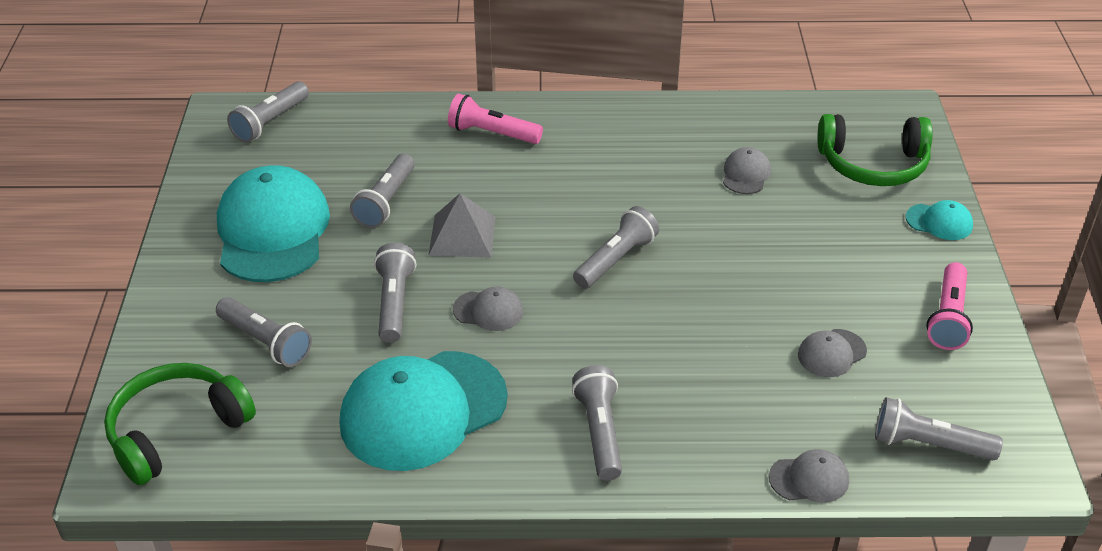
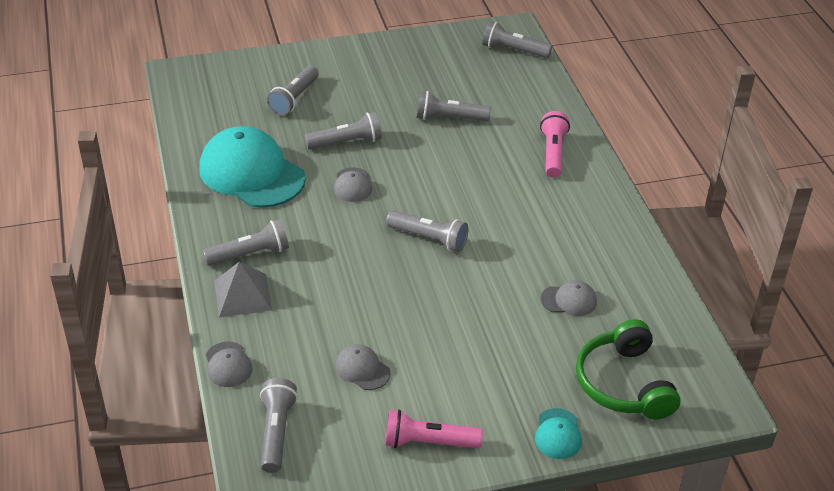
camera: 75 degrees right, 0 degrees up
green headphones [104,363,256,485] -> none
turquoise cap [217,165,330,282] -> none
grey pyramid [428,193,496,258] -> grey pyramid moved to [214,262,272,318]

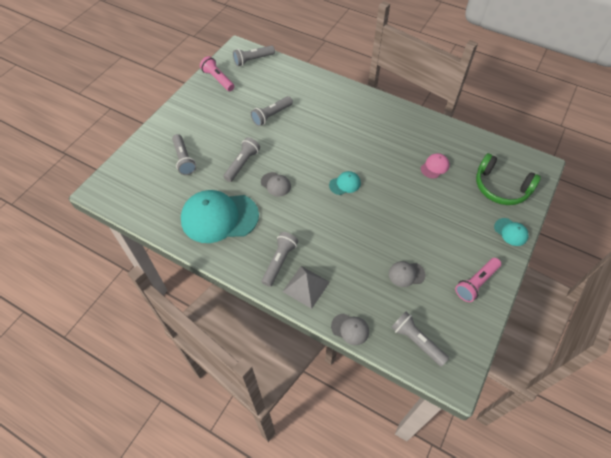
camera: 45 degrees left, 15 degrees up
grey flashlight [386,211,468,252] -> turquoise cap [329,171,361,195]
pink flashlight [540,111,570,177] -> pink flashlight moved to [200,56,234,91]
grey cap [541,280,597,316] -> pink cap [421,153,450,178]

